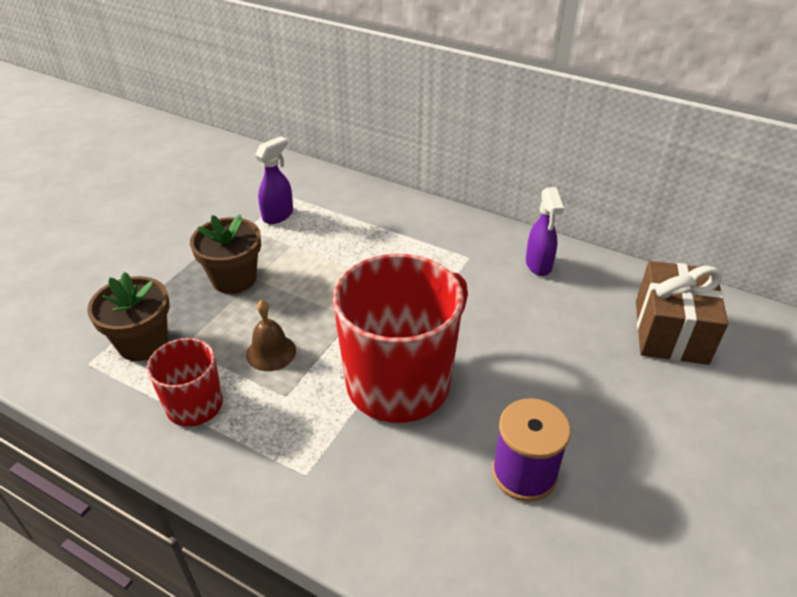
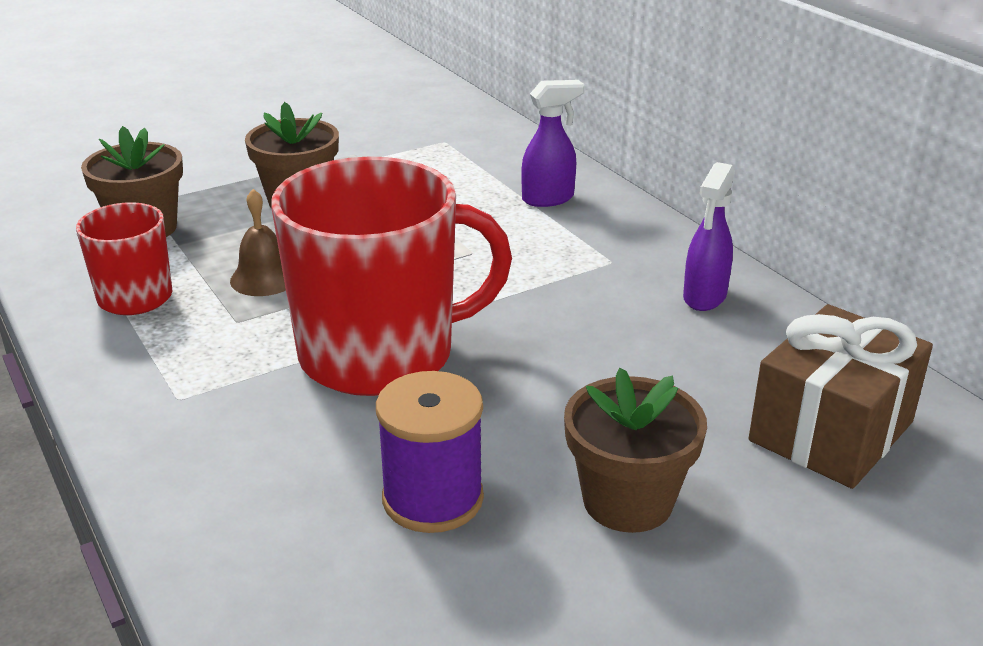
camera: 30 degrees right, 10 degrees down
purple spray bottle [255,136,293,224] -> purple spray bottle moved to [521,80,584,207]
none -> brown flower pot [564,368,707,533]

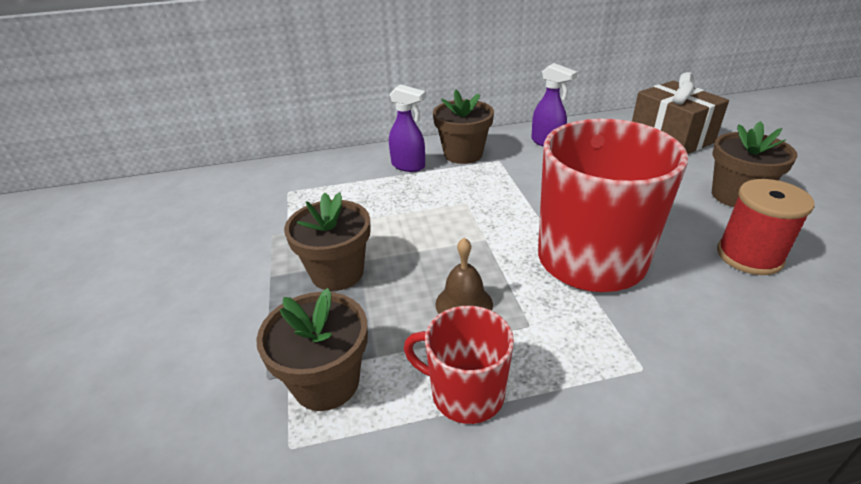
camera: 70 degrees left, 5 degrees up
purple spool [376,371,484,533] -> red spool [717,179,815,275]
purple spray bottle [521,80,584,207] -> purple spray bottle turned 120 degrees clockwise [389,84,426,172]
none -> brown flower pot [433,89,494,164]

